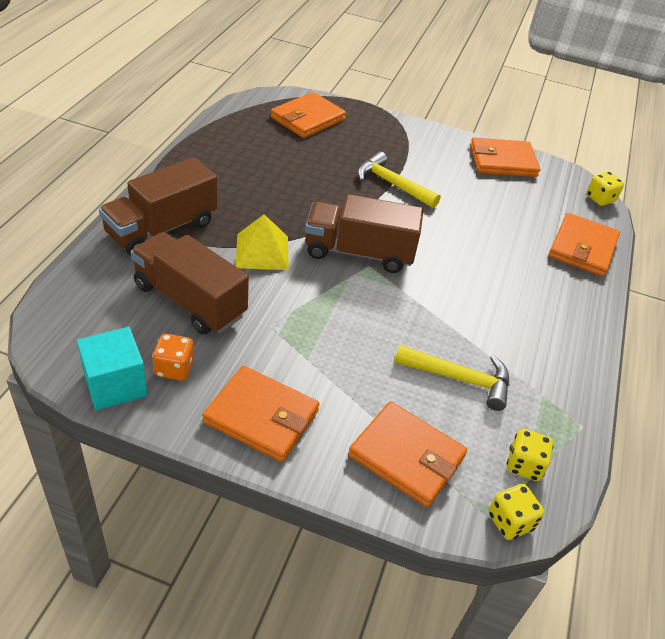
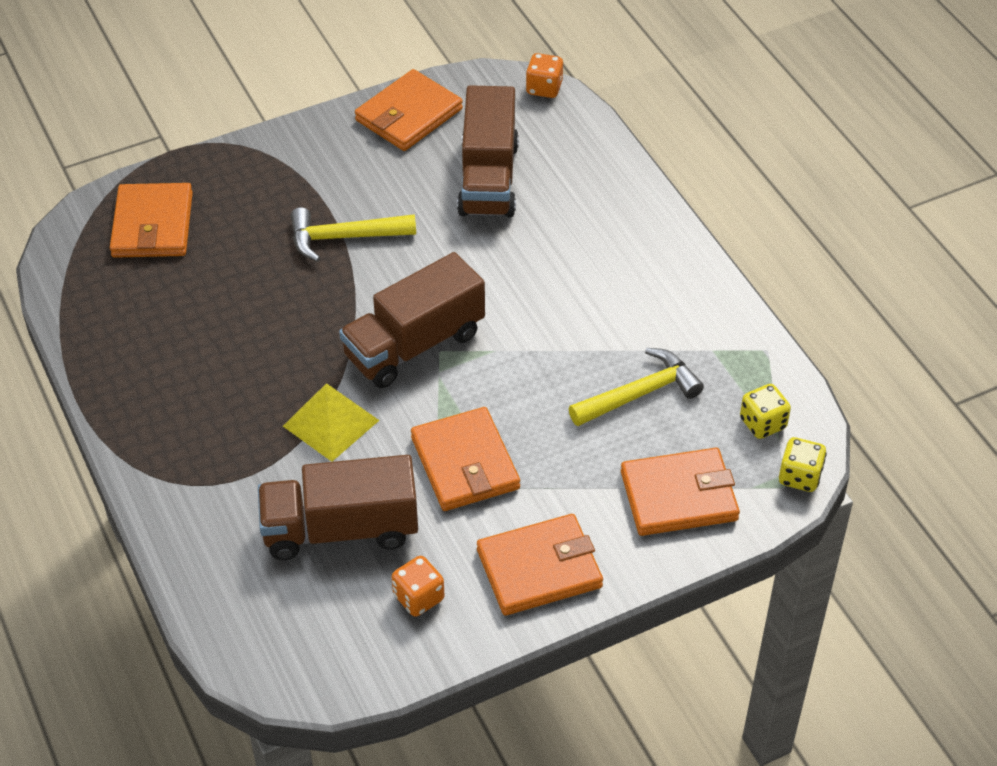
camera: 40 degrees left, 5 degrees up
turquoise cube [77,327,147,410] -> none
brown truck [99,157,217,256] -> brown truck moved to [457,85,519,217]
orange wallet [549,213,620,277] -> orange wallet moved to [411,407,520,511]
yellow dice [586,172,624,206] -> orange dice [526,53,563,98]

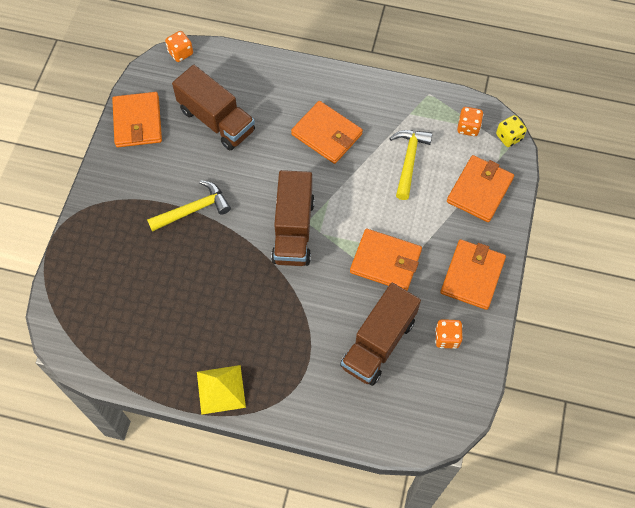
camera: 50 degrees left, 15 degrees up
orange wallet [110,183,193,258] -> orange wallet moved to [291,101,363,164]
yellow pyramid [283,383,380,462] -> yellow pyramid moved to [197,365,246,415]
yellow hammer [291,207,416,262] -> yellow hammer turned 150 degrees counterclockwise [147,180,231,232]
yellow dice [740,384,791,439] -> orange dice [457,107,483,136]

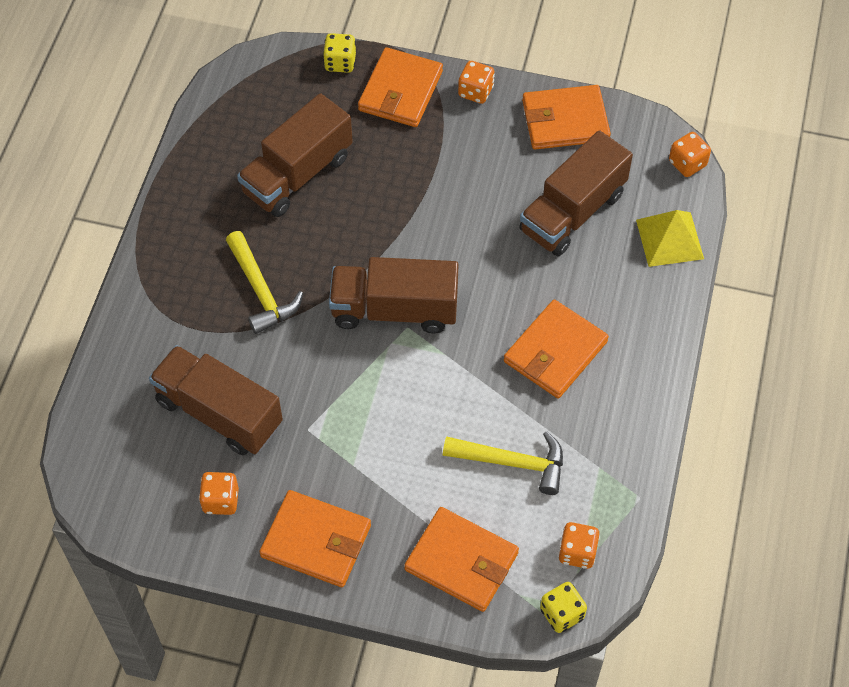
camera: 90 degrees right, 5 degrees down
yellow hammer [147,180,231,232] -> yellow hammer moved to [226,231,303,334]
yellow pyramid [197,365,246,415] -> yellow pyramid moved to [636,210,704,267]
orange wallet [350,229,422,291] -> orange wallet moved to [358,47,443,127]
none -> brown truck [237,93,353,217]
none -> yellow dice [323,33,356,73]
none -> orange dice [458,61,495,104]

